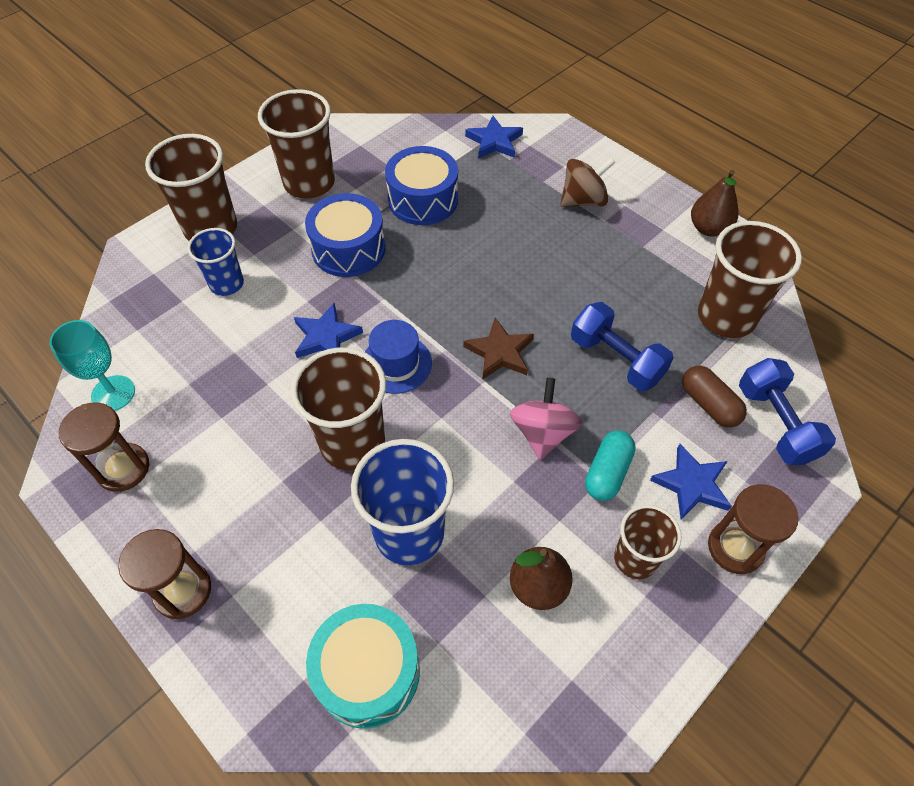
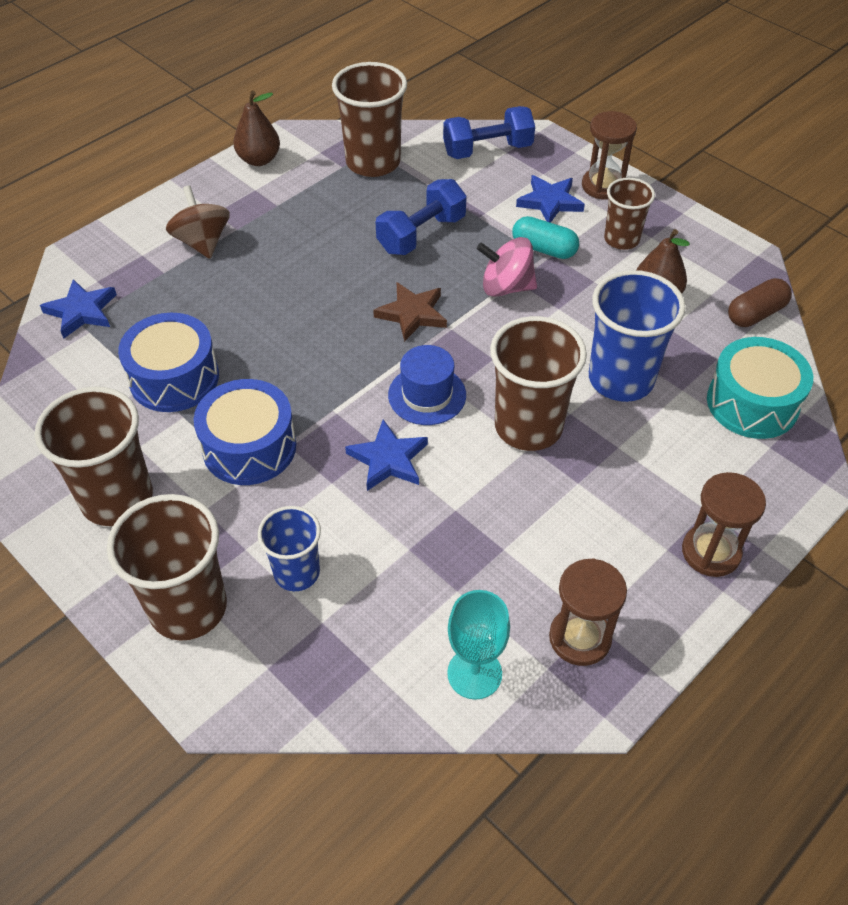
camera: 90 degrees left, 5 degrees down
brown capsule [682,366,747,427] -> brown capsule moved to [728,278,792,327]

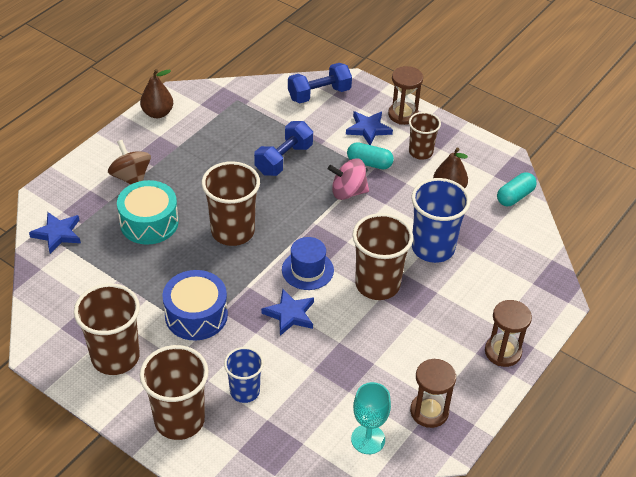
camera: 10 degrees left, 5 degrees down
blue drum [118,313,219,412] -> none
brown cup [332,62,407,177] -> brown cup moved to [202,161,260,246]
brown star [373,282,447,342] -> none
turquoise drum [707,337,813,439] -> turquoise drum moved to [117,180,179,245]
brown capsule [728,278,792,327] -> turquoise capsule [497,172,537,206]

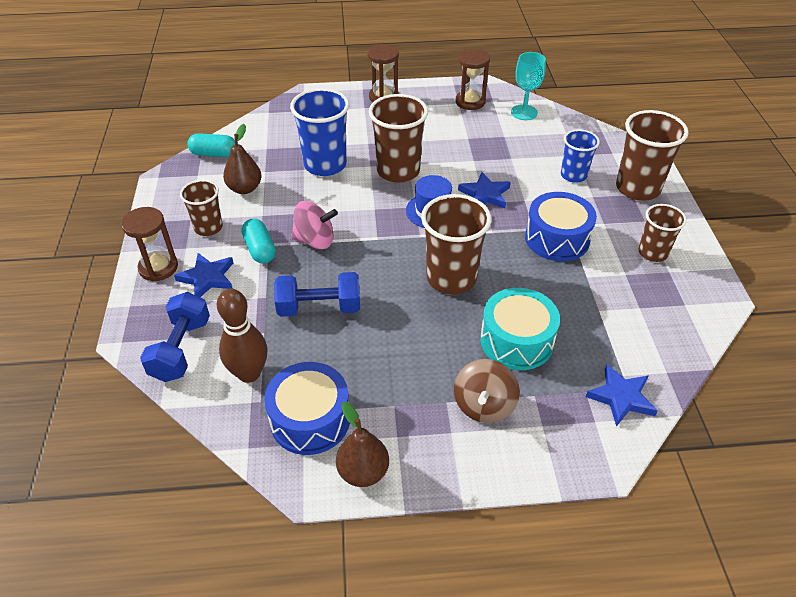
camera: 130 degrees left, 0 degrees up
brown cup [74,283,140,375] -> brown cup [638,204,687,262], size x0.61
blue dumbbell [288,63,352,103] -> blue dumbbell turned 75 degrees clockwise [140,292,210,382]
pink spinning top [328,158,369,200] -> pink spinning top turned 45 degrees counterclockwise [291,201,338,249]
none -> brown bowling pin [217,289,268,383]
none -> blue drum [264,362,350,455]

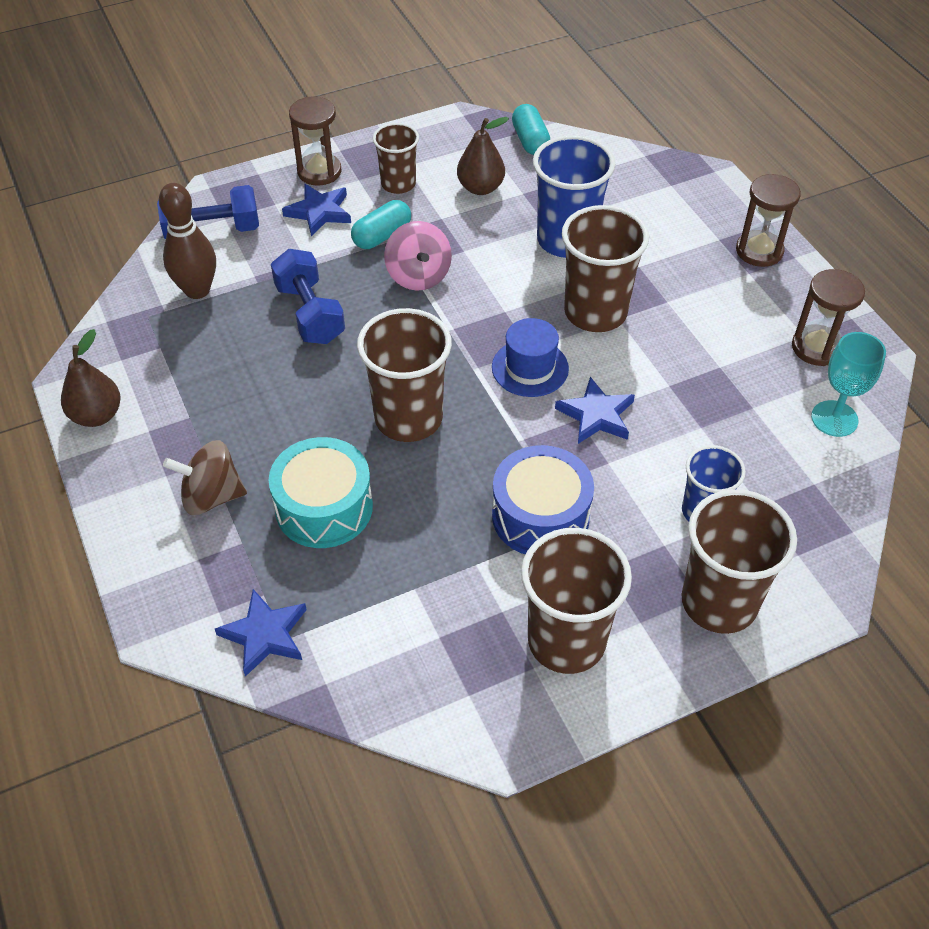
camera: 70 degrees right, 5 degrees up
blue drum [264,362,350,455] -> none
brown cup [638,204,687,262] -> brown cup [521,528,632,674], size x1.65

